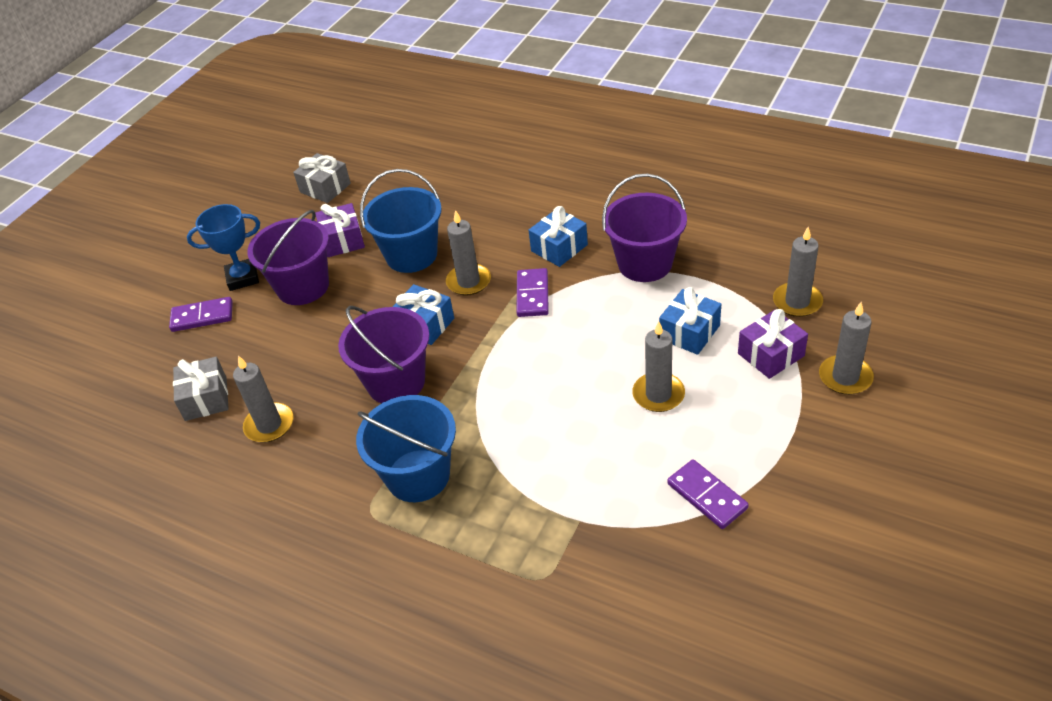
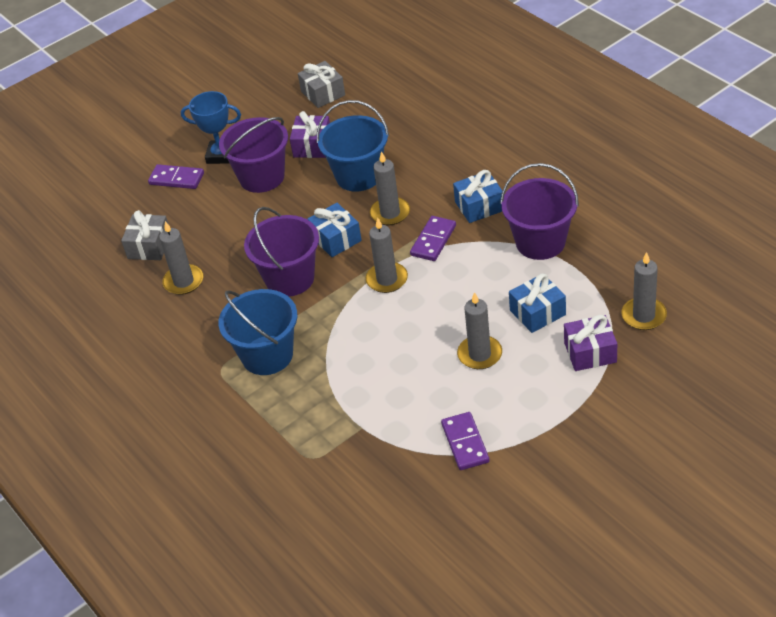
camera: 25 degrees right, 0 degrees up
grey candle [819,302,874,395] -> grey candle moved to [366,218,408,293]

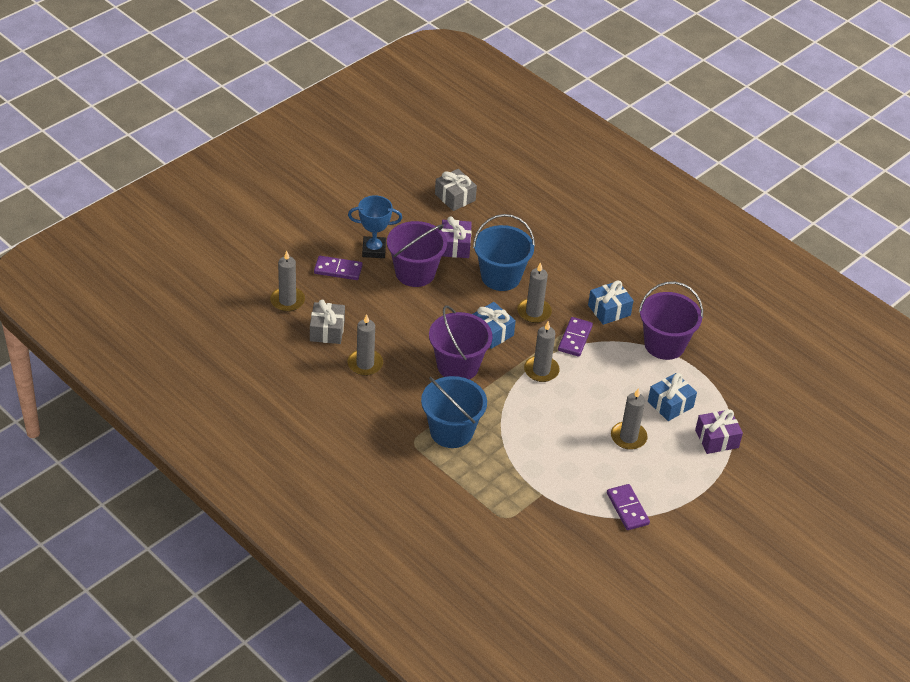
camera: 15 degrees left, 0 degrees up
grey candle [621,252,667,330] -> grey candle moved to [270,251,305,312]

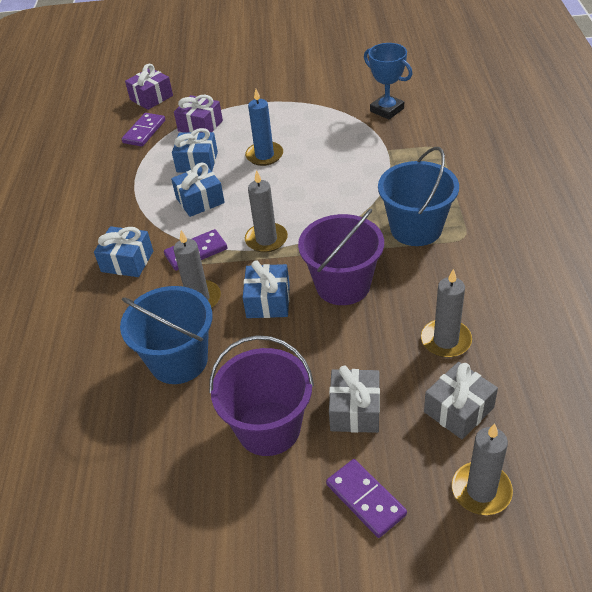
camera: 130 degrees left, 0 degrees up
blue trophy [348,195,402,258] -> blue trophy moved to [364,43,412,119]
grey gift [435,169,477,211] -> grey gift moved to [329,366,380,433]
purple gift [441,216,472,258] -> purple gift moved to [125,64,173,110]
purple domino [607,484,650,530] -> purple domino moved to [122,113,165,147]
grey candle [611,388,648,450] -> blue candle [245,89,283,166]
purple bucket [639,281,703,360] -> none
none -> blue gift [171,162,225,217]

